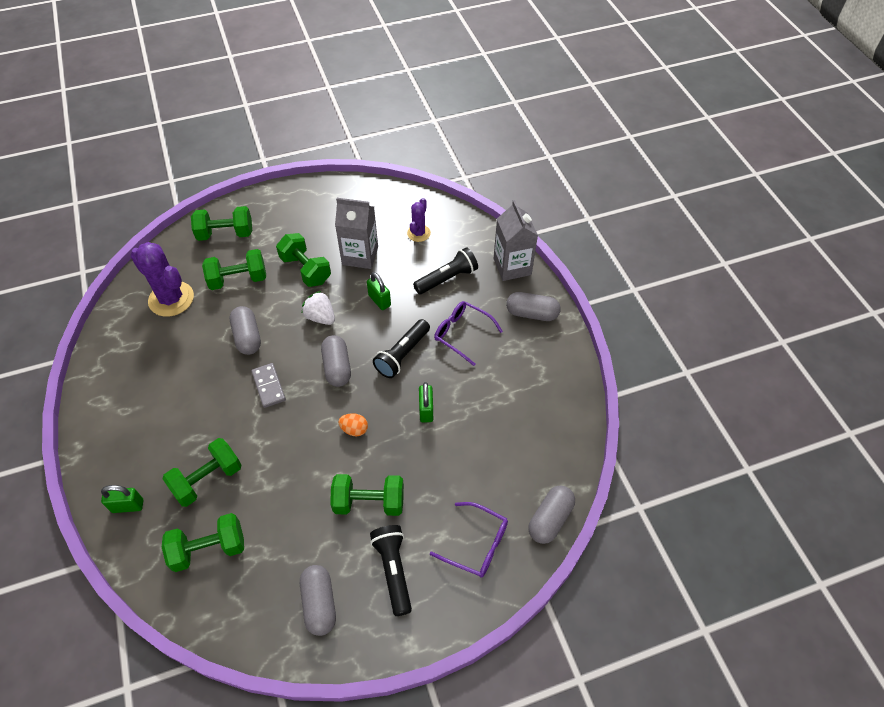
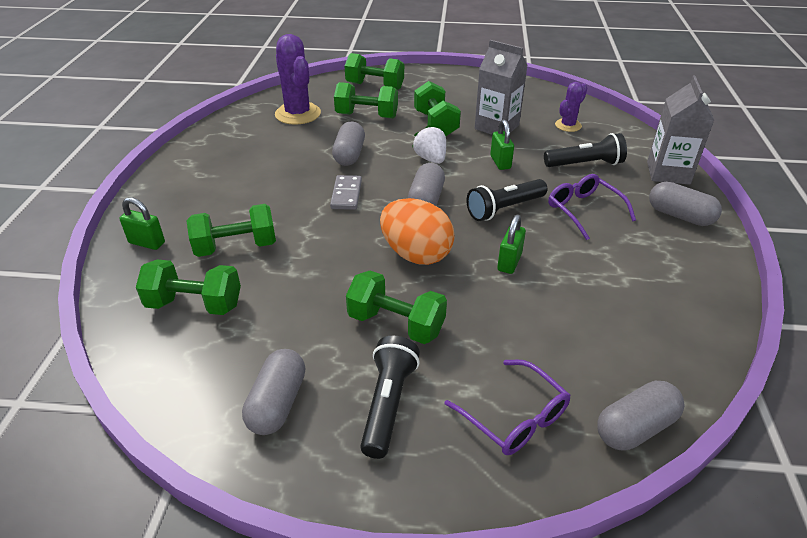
camera: 25 degrees right, 15 degrees down
orange egg [338,413,368,436] -> orange egg [380,198,455,265], size x2.17

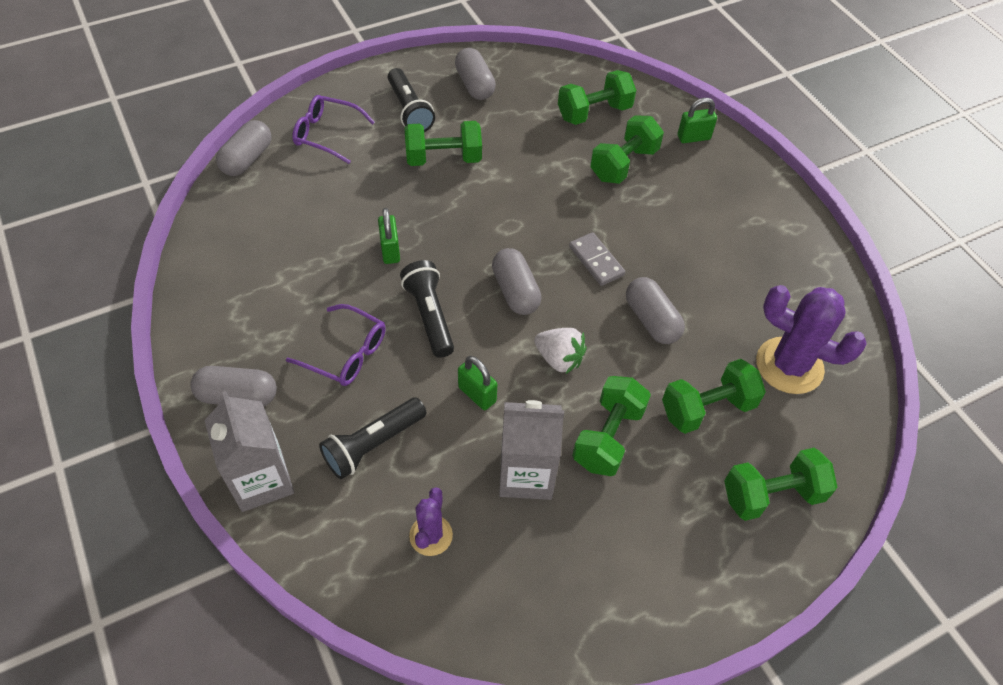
camera: 145 degrees right, 15 degrees up
orange egg [380,198,455,265] -> none
green dumbbell [414,81,461,136] -> green dumbbell turned 75 degrees clockwise [572,376,651,476]
black flashlight [466,179,548,221] -> black flashlight turned 45 degrees counterclockwise [400,260,454,358]

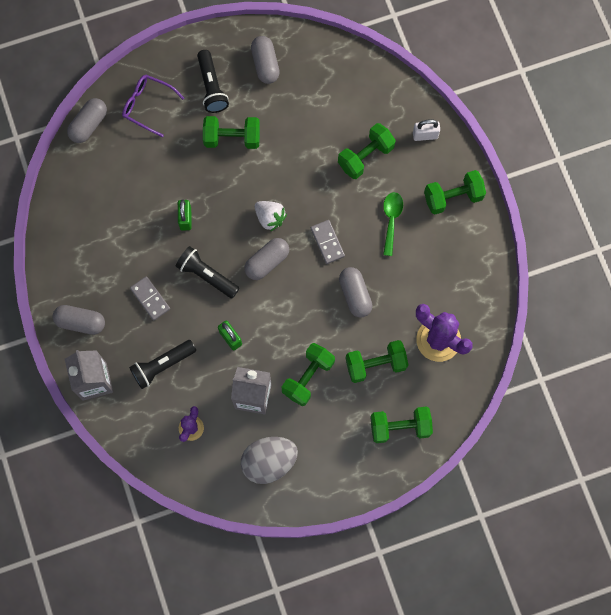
camera: 10 degrees right, 20 degrees up
purple glasses [286,304,386,386] -> grey domino [130,276,170,320]
black flashlight [400,260,454,358] -> black flashlight turned 45 degrees counterclockwise [176,246,239,298]
grey capsule [492,248,541,315] -> grey capsule turned 60 degrees clockwise [244,238,289,280]
white strawberry [534,328,587,374] -> white strawberry moved to [255,201,287,232]
green dumbbell [558,70,636,125] -> green dumbbell moved to [424,170,486,215]
green padlock [677,98,717,143] -> white padlock [413,119,440,141]
none -> grey egg [241,437,298,484]
none -> green spoon [383,192,403,256]

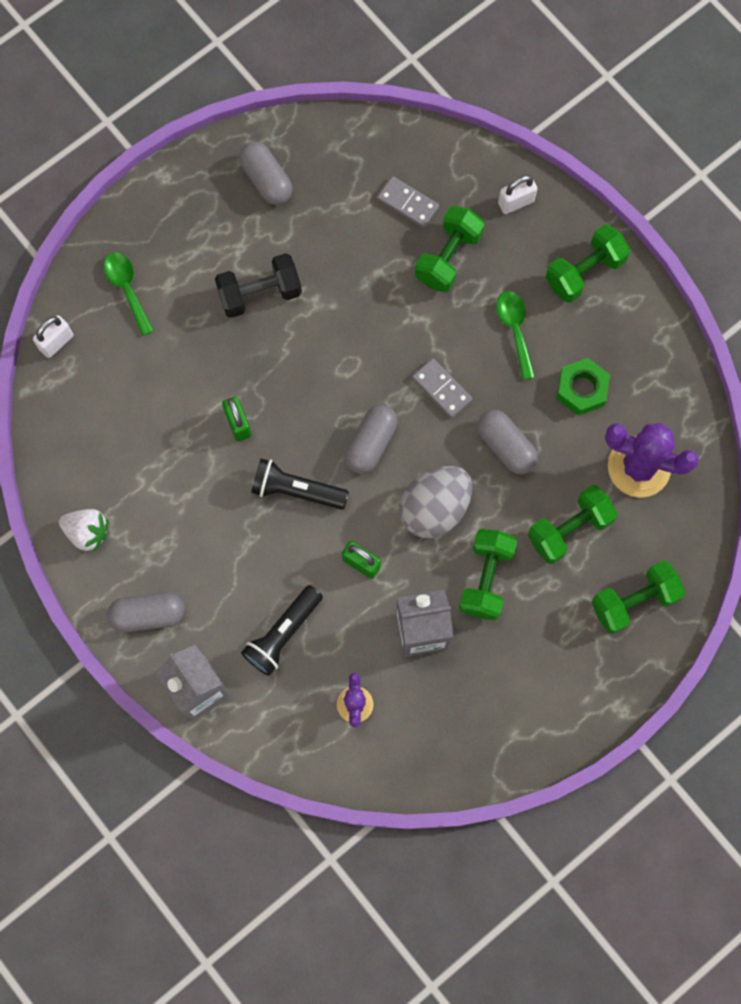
camera: 20 degrees left, 0 degrees up
grey capsule [67,98,107,143] -> white padlock [33,315,73,358]
purple glasses [122,75,184,137] -> green spoon [104,252,154,336]
grey domino [130,276,170,320] -> grey domino moved to [377,176,439,228]
black flashlight [197,50,229,113] -> none
green dumbbell [203,116,260,149] -> black dumbbell [215,253,302,318]
grey egg [241,437,298,484] -> grey egg moved to [399,466,472,538]
white strawberry [255,201,287,232] -> white strawberry moved to [59,509,109,553]
none -> green nut [557,358,610,416]

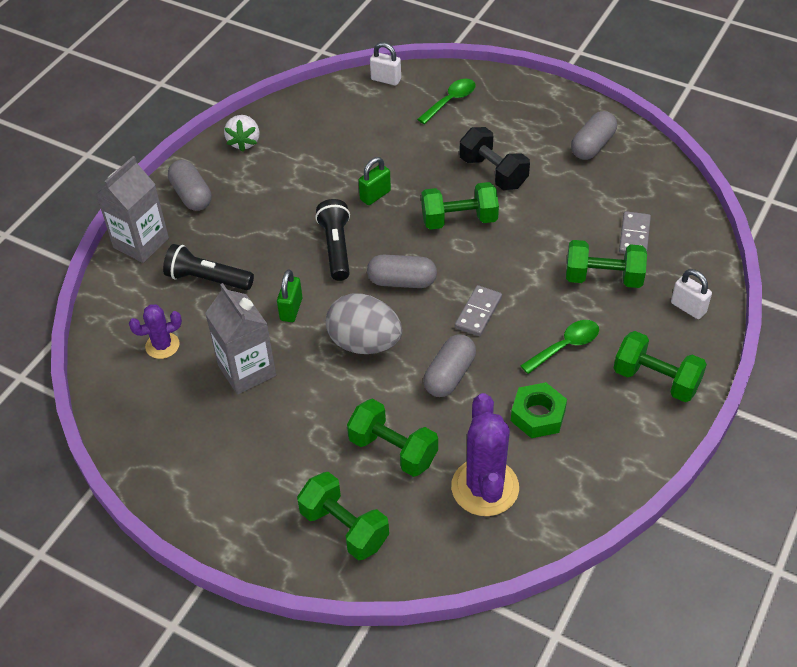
camera: 70 degrees right, 25 degrees down
green dumbbell [459,529,517,620] -> green dumbbell moved to [421,182,499,230]

